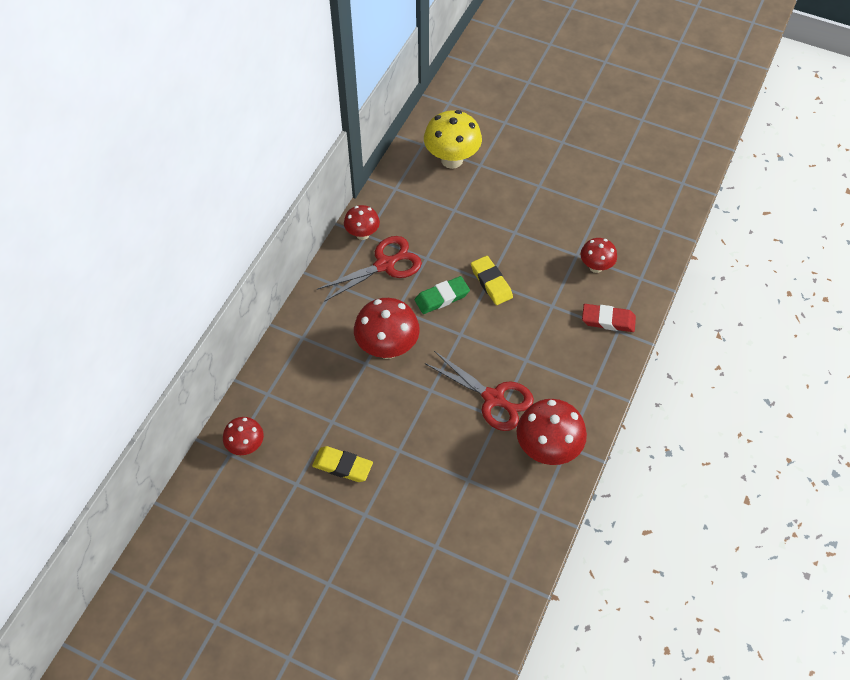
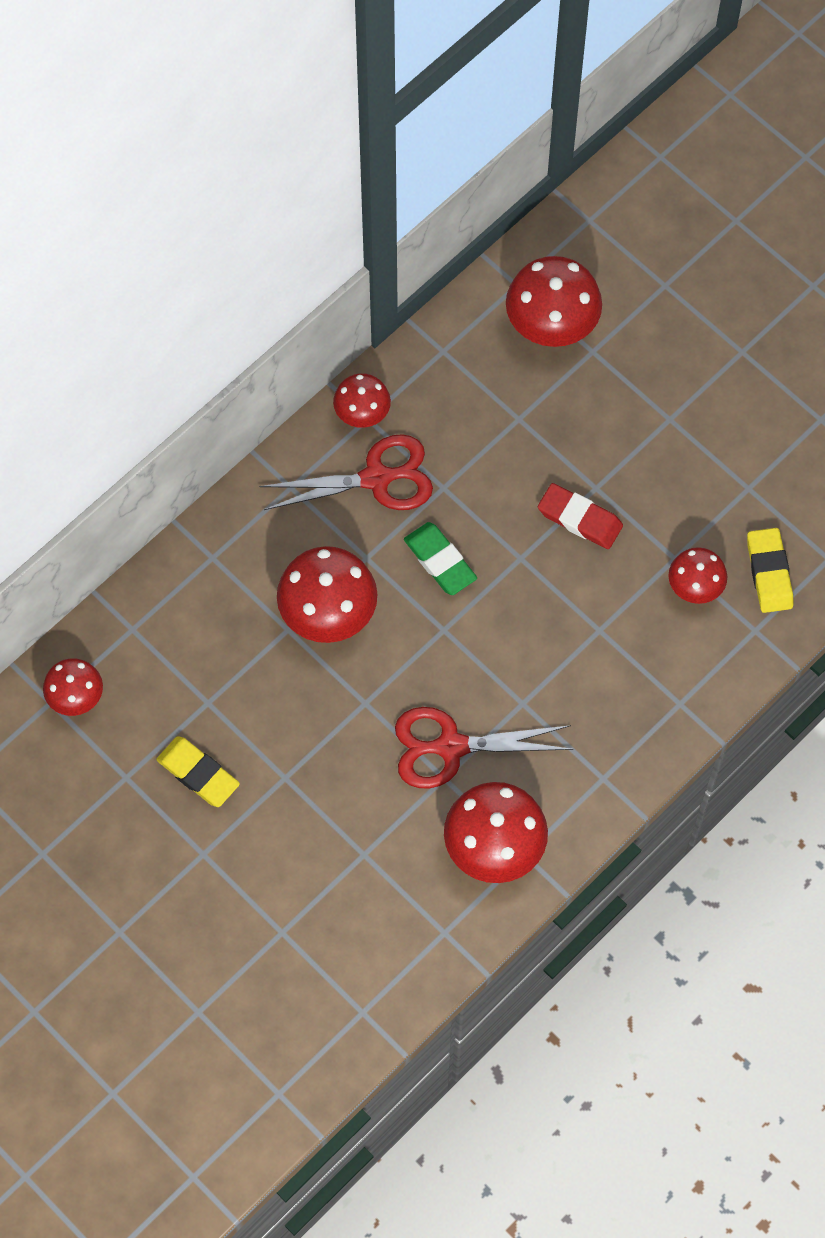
camera: 20 degrees right, 10 degrees up
green eraser [415,276,470,314] -> green eraser turned 60 degrees clockwise [404,522,477,595]
yellow mushroom [424,110,482,169] -> red mushroom [506,256,602,347]
red scissors [425,351,534,431] -> red scissors turned 120 degrees clockwise [395,707,573,789]
yellow eraser [471,256,513,305] -> yellow eraser moved to [747,528,793,613]
red eraser [582,304,636,332] -> red eraser moved to [538,483,623,549]

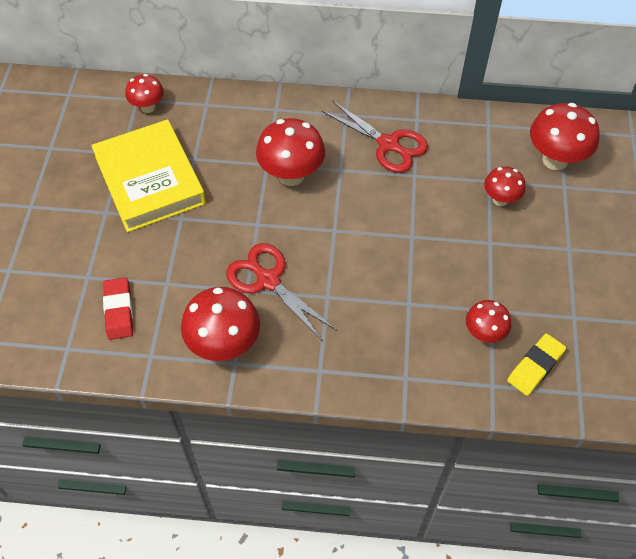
camera: 50 degrees right, 10 degrees down
yellow eraser [156,736,240,807] -> yellow book [91,120,206,232]
red mushroom [333,373,391,428] -> red mushroom moved to [484,166,526,206]
green eraser [404,522,477,595] -> none
red eraser [538,483,623,549] -> red eraser moved to [103,277,133,340]

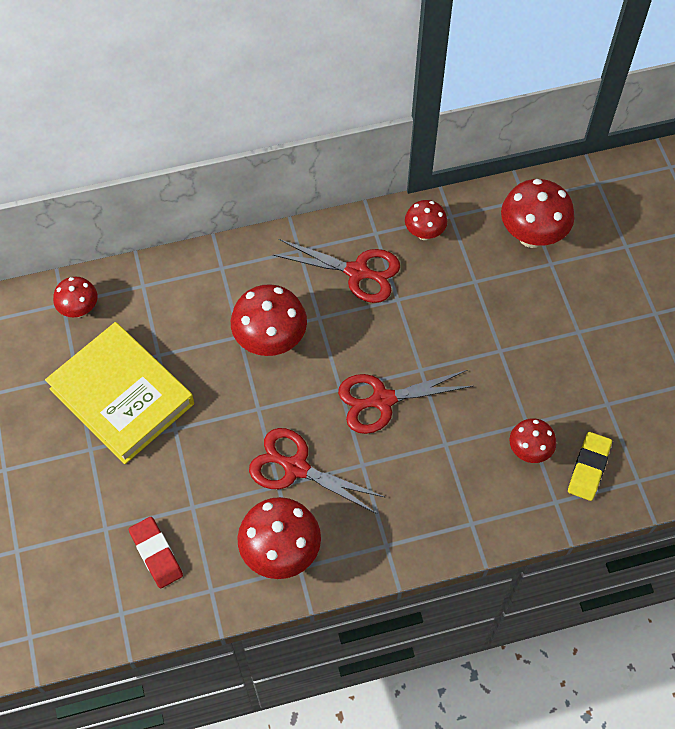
camera: 20 degrees left, 5 degrees up
red mushroom [484,166,526,206] -> red mushroom moved to [405,200,447,240]
none -> red scissors [338,370,473,434]

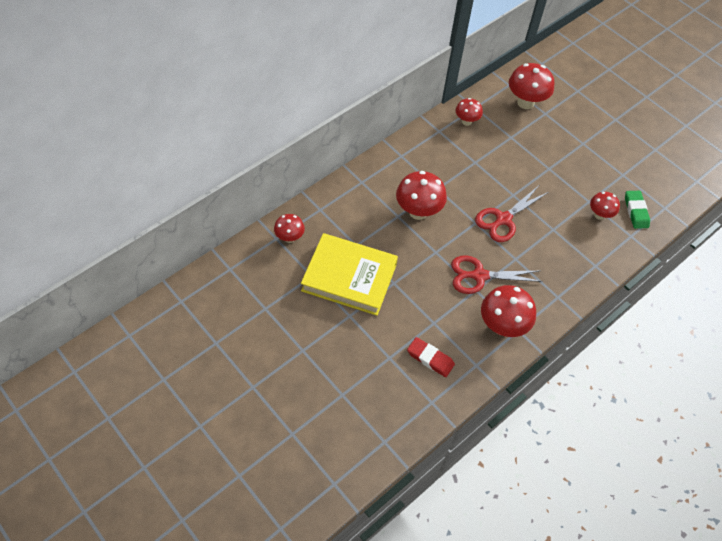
camera: 30 degrees left, 5 degrees down
red scissors [273,239,400,303] -> none
yellow eraser [568,432,612,501] -> green eraser [625,191,650,229]

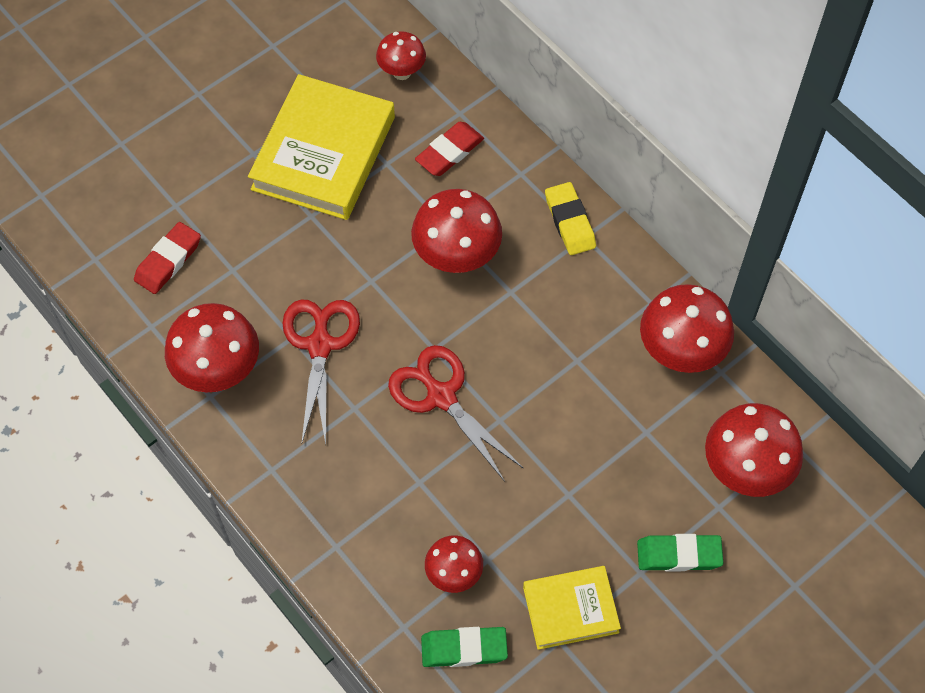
camera: 95 degrees right, 5 degrees up
red mushroom [456,98,483,126] -> red mushroom [640,284,734,373], size x1.69
none -> red eraser [415,122,484,176]
none -> yellow book [523,566,621,650]
none -> yellow eraser [545,182,596,255]
none -> green eraser [637,534,723,571]

